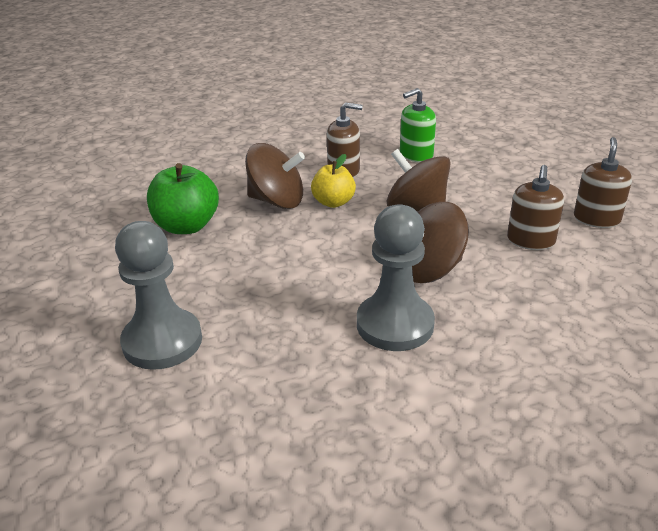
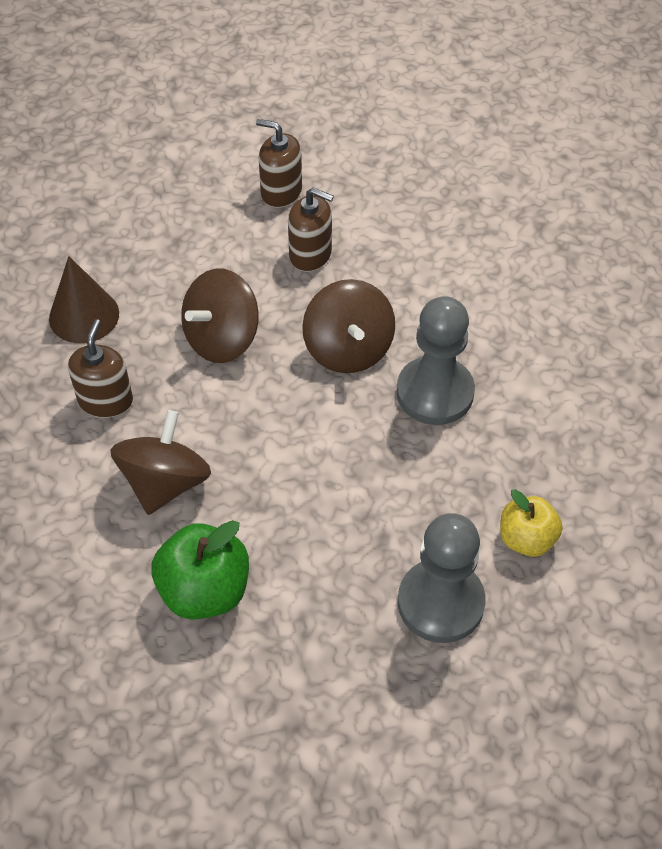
camera: 85 degrees left, 20 degrees up
yellow apple [311,154,356,208] -> yellow apple moved to [500,489,563,557]
green soap dispenser [400,88,436,162] -> brown cone [49,256,119,343]

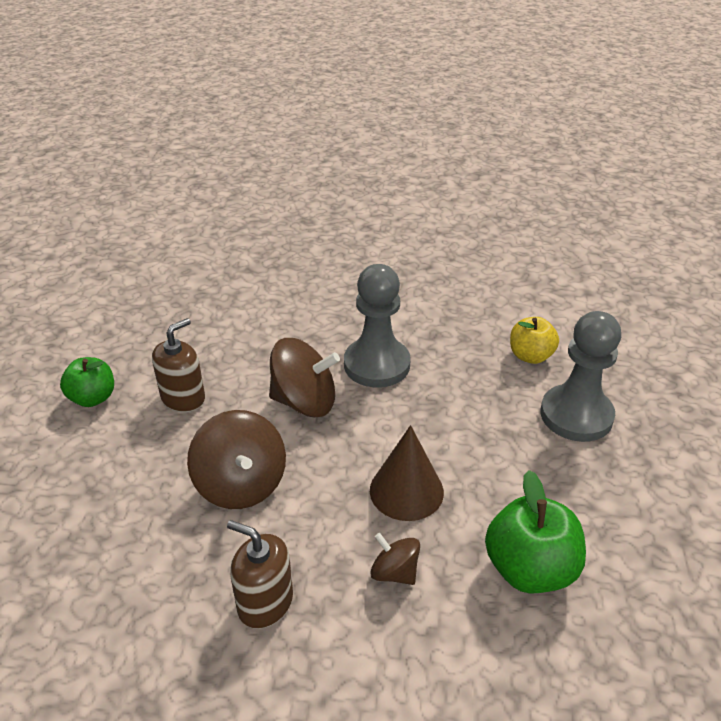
camera: 70 degrees left, 15 degrees down
brown cone [49,256,119,343] -> brown cone moved to [370,425,444,521]
brown spinning top [110,410,211,515] -> brown spinning top [370,533,420,585], size x0.55
brown soap dispenser [256,119,302,208] -> green apple [60,357,114,407]

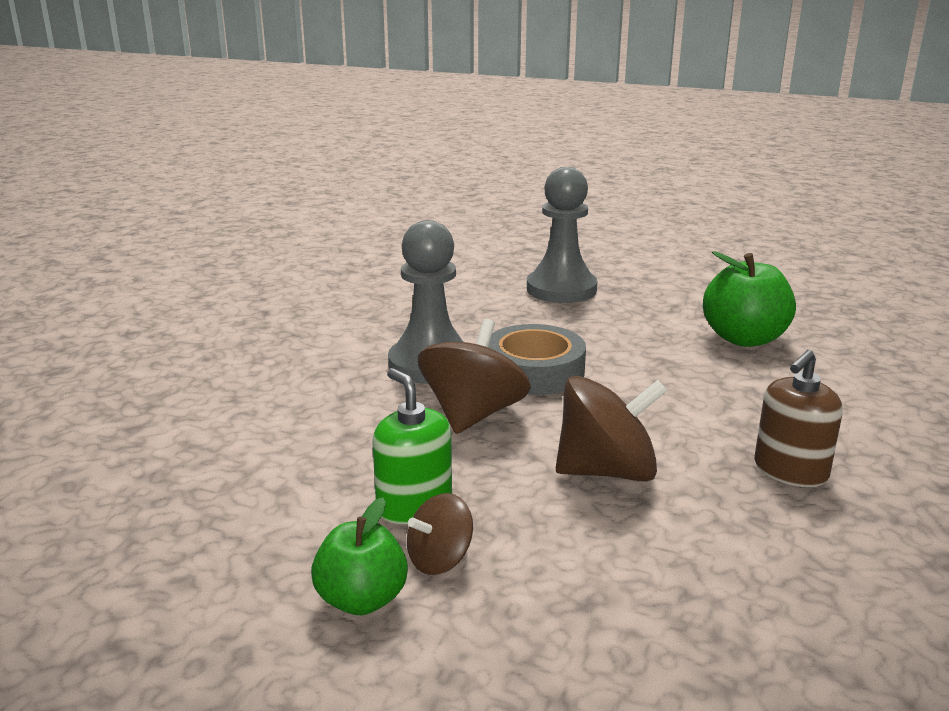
camera: 75 degrees left, 15 degrees down
brown soap dispenser [152,318,205,412] -> green soap dispenser [372,368,452,524]
brown cone [370,425,444,521] -> none
brown spinning top [370,533,420,585] -> brown spinning top moved to [407,493,473,575]
yellow apple [510,317,559,364] -> none
none -> grey tape [488,324,586,395]

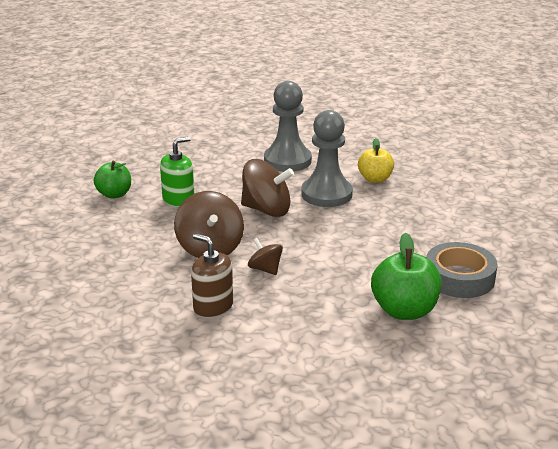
camera: 85 degrees right, 5 degrees up
brown spinning top [407,493,473,575] -> brown spinning top moved to [248,238,283,275]
grey tape [488,324,586,395] -> grey tape moved to [426,242,497,298]
grey pawn [527,167,597,303] -> grey pawn moved to [264,81,312,172]
none -> yellow apple [358,138,394,183]

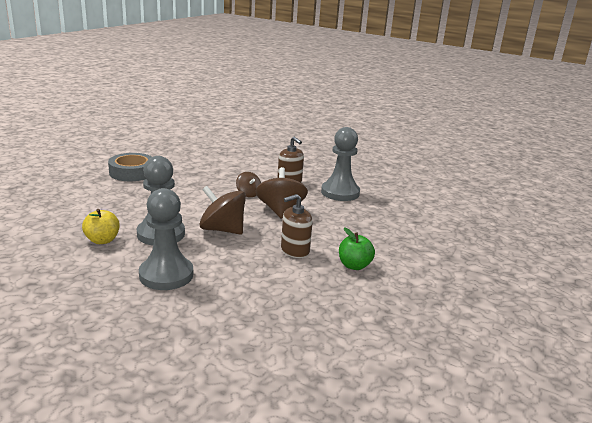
camera: 170 degrees left, 5 degrees down
green soap dispenser [160,137,194,207] -> brown soap dispenser [281,194,313,258]
green apple [371,232,442,320] -> none
none -> grey pawn [321,127,360,201]

